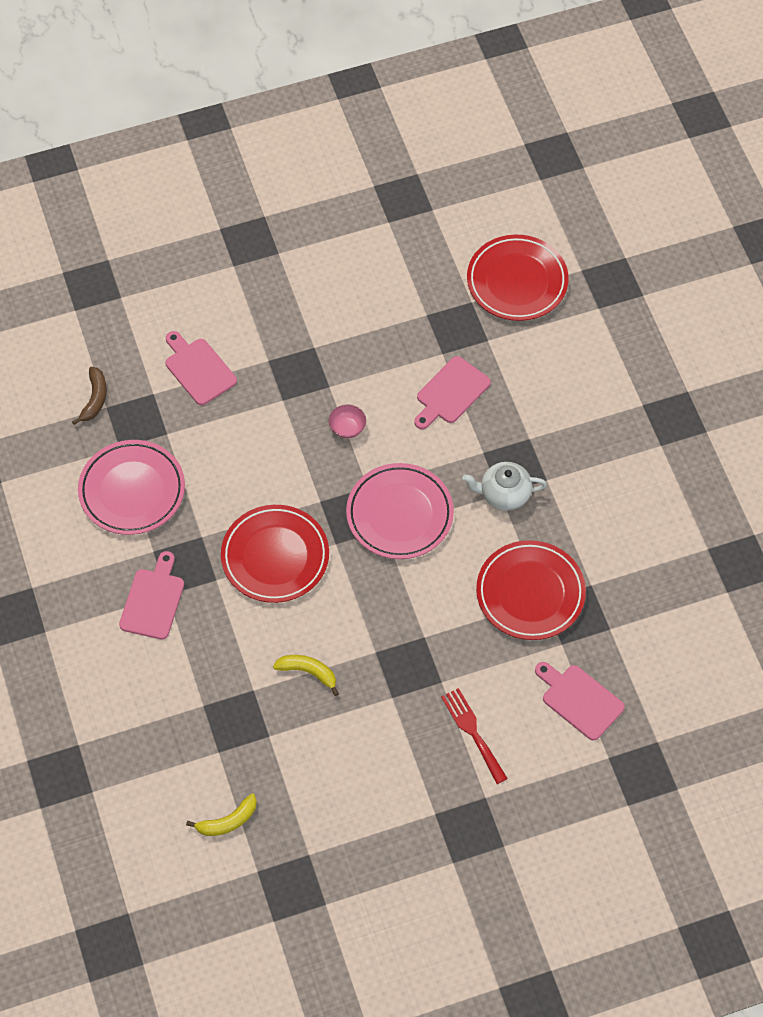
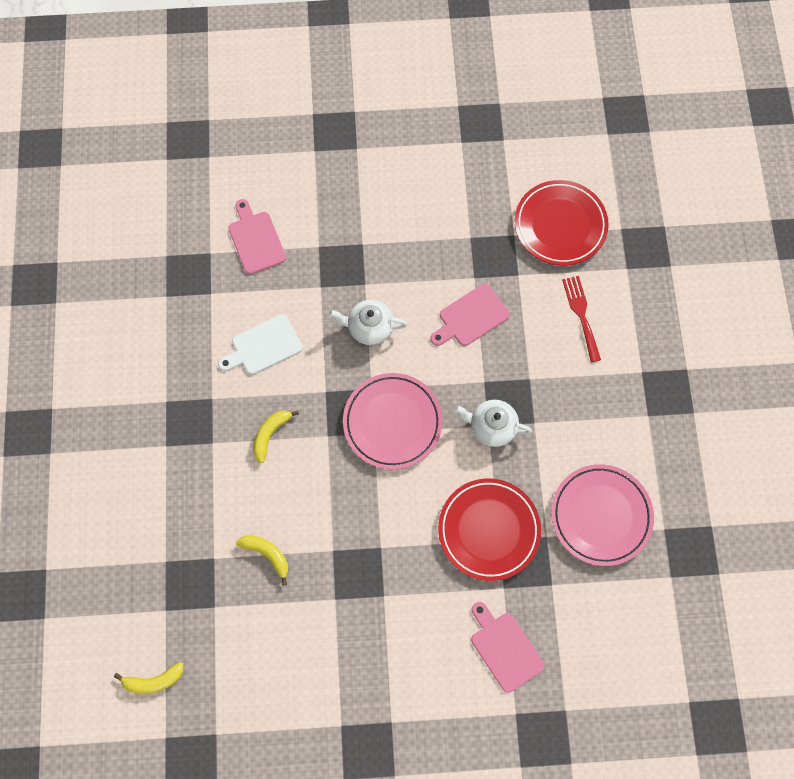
camera: 15 degrees right, 10 degrees up
brown banana [72,367,107,425] -> none
pink plate [78,440,185,535] -> pink plate moved to [551,464,654,566]
pink cutting board [119,551,184,640] -> none
red plate [221,505,329,603] -> yellow banana [253,410,299,463]
pink bowl [329,404,366,438] -> white teapot [329,300,407,345]
red fork [441,688,508,784] -> red fork moved to [562,276,601,362]
none -> white cutting board [218,314,302,375]

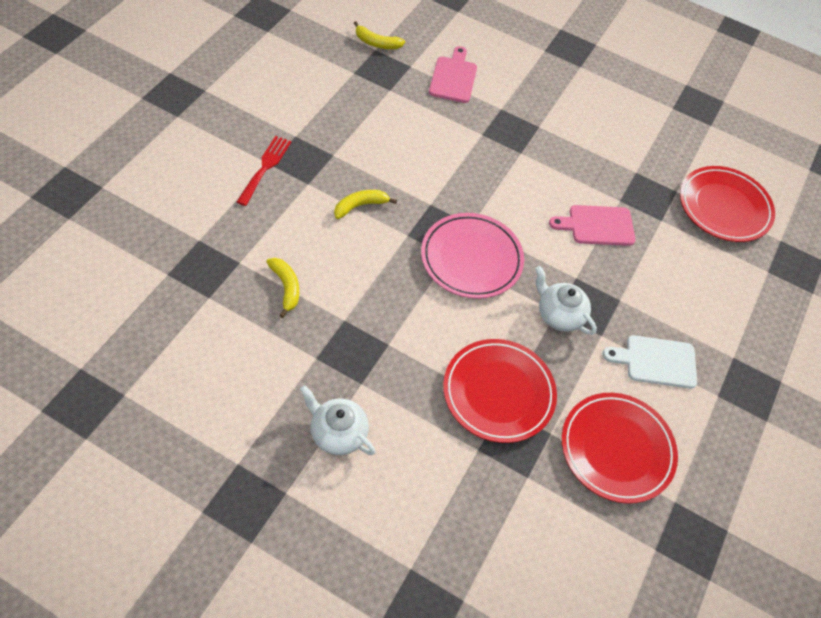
camera: 25 degrees right, 15 degrees down
yellow banana [114,662,184,694] -> yellow banana moved to [354,21,405,49]
white cutting board [218,314,302,375] -> white cutting board moved to [603,335,697,389]
white teapot [329,300,407,345] -> white teapot moved to [300,385,375,455]
pink cutting board [471,602,545,693] -> none
pink plate [551,464,654,566] -> red plate [562,393,678,504]
red fork [562,276,601,362] -> red fork moved to [237,136,291,206]

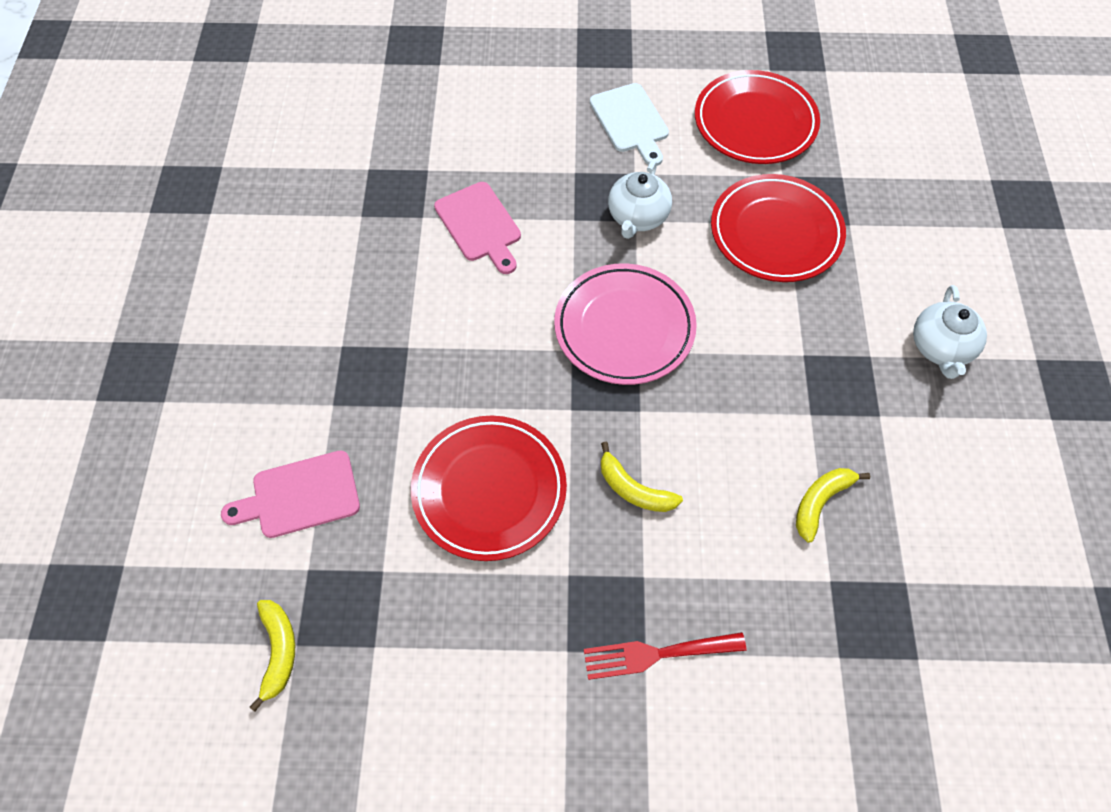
camera: 110 degrees left, 5 degrees up
red plate [680,166,775,242] -> red plate moved to [411,416,567,561]

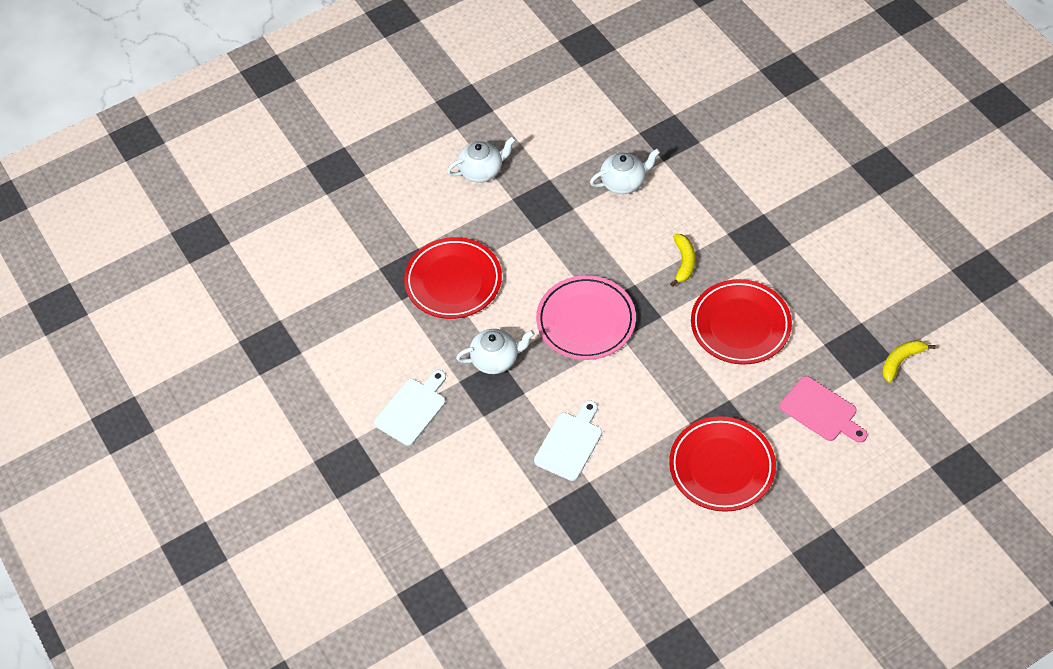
camera: 120 degrees left, 5 degrees down
pink cutting board [434,182,521,274] -> white cutting board [534,400,602,481]
red fork [584,632,746,680] -> none
red plate [695,70,820,164] -> red plate moved to [669,416,776,512]
yellow banana [796,468,870,543] -> white teapot [590,149,660,194]

